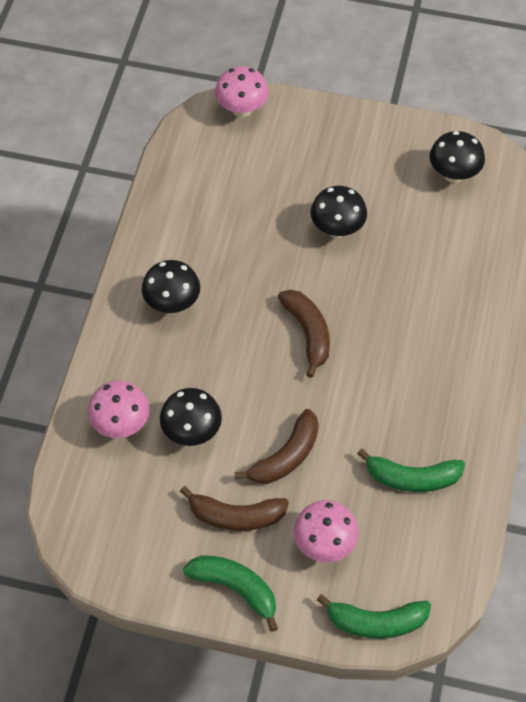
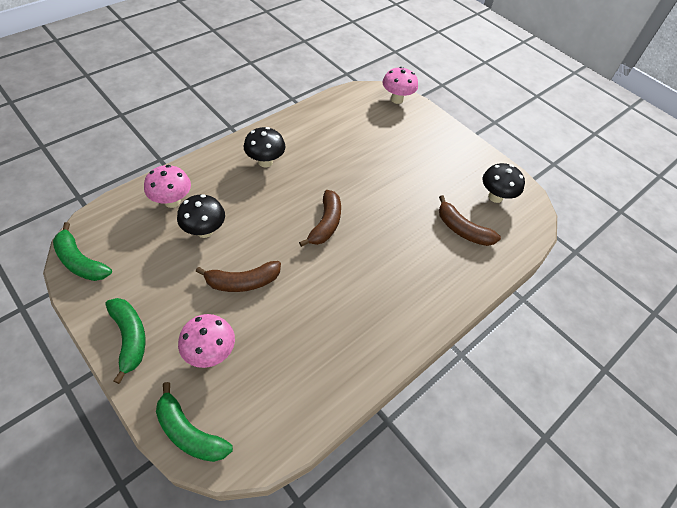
camera: 30 degrees right, 5 degrees down
brown banana [180,486,289,531] -> brown banana moved to [439,195,501,246]
black mushroom [310,186,367,238] -> none
green banana [357,449,465,492] -> green banana moved to [53,222,112,281]

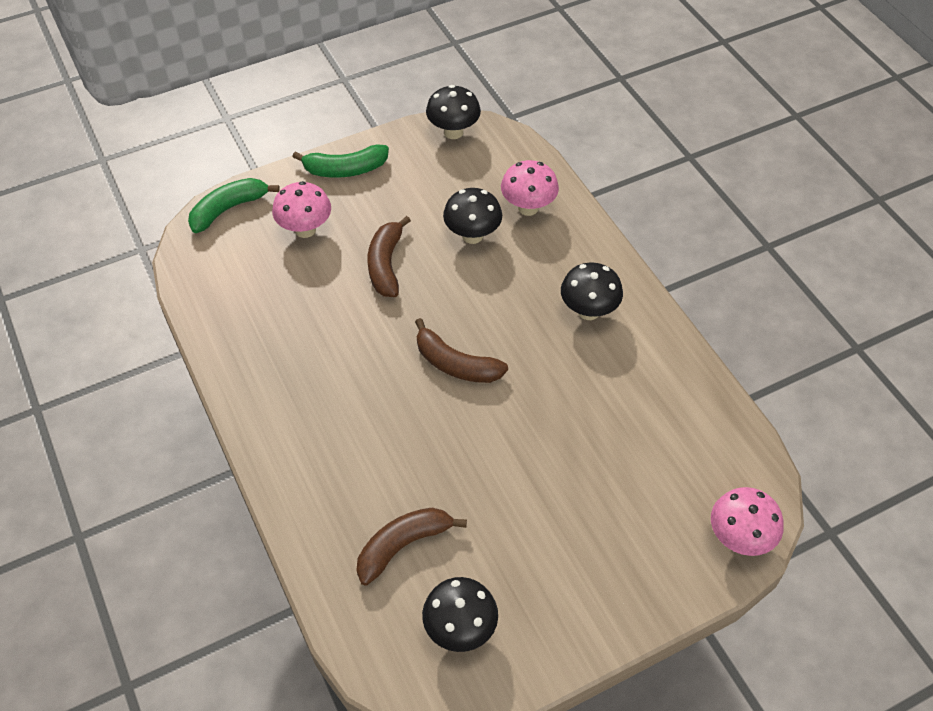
camera: 110 degrees right, 0 degrees up
green banana [53,222,112,281] -> black mushroom [426,85,481,139]

